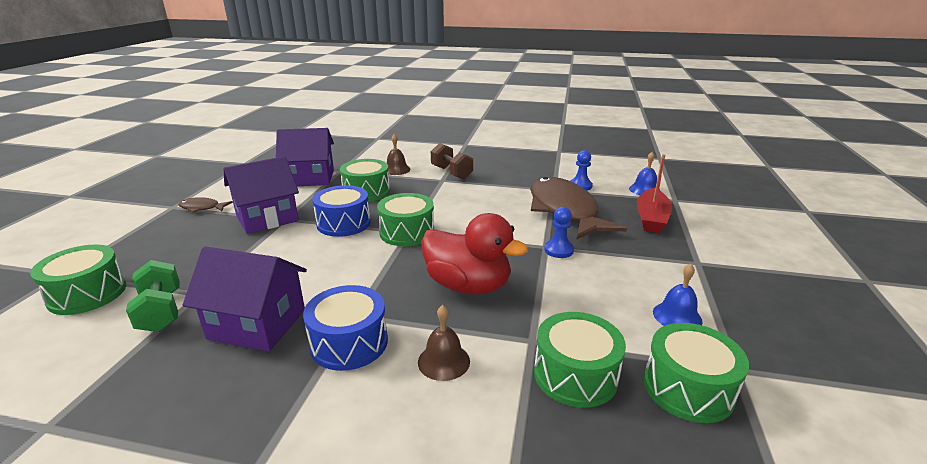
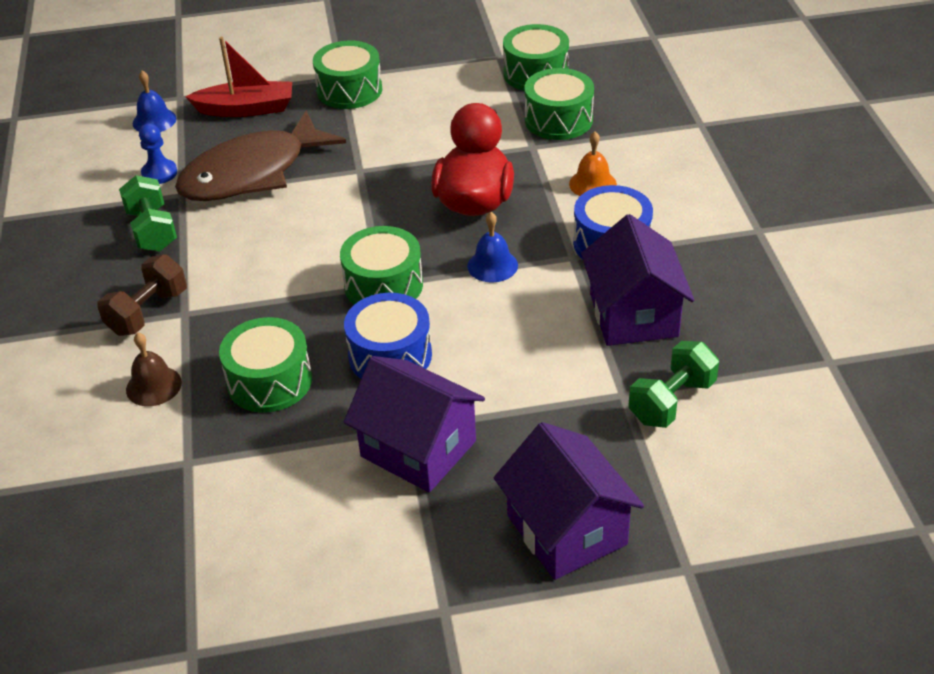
camera: 110 degrees left, 15 degrees up
green drum [30,244,126,315] -> green drum moved to [313,41,382,109]
brown fish [178,197,233,213] -> none
purple house [276,128,334,186] -> purple house moved to [494,422,644,580]
brown bell [418,305,470,381] -> orange bell [569,131,617,196]
blue pawn [544,207,574,258] -> none
blue bell [653,264,703,326] -> blue bell moved to [467,212,518,283]
none -> green dumbbell [119,175,177,252]

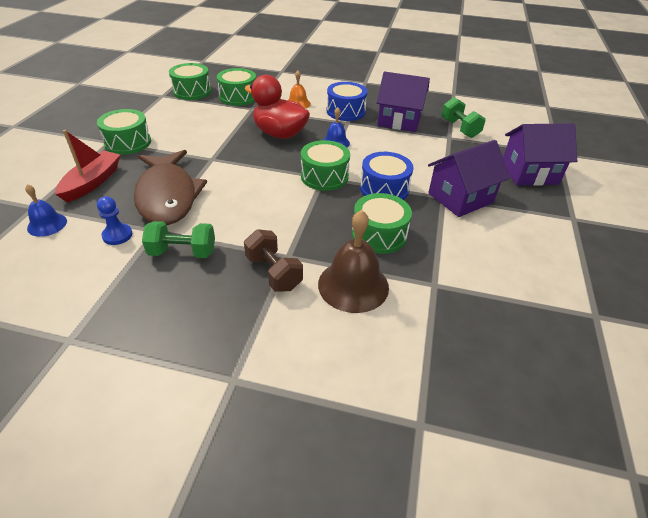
camera: 70 degrees left, 0 degrees up
brown bell [126,333,182,406] -> brown bell [318,210,389,313], size x1.76

